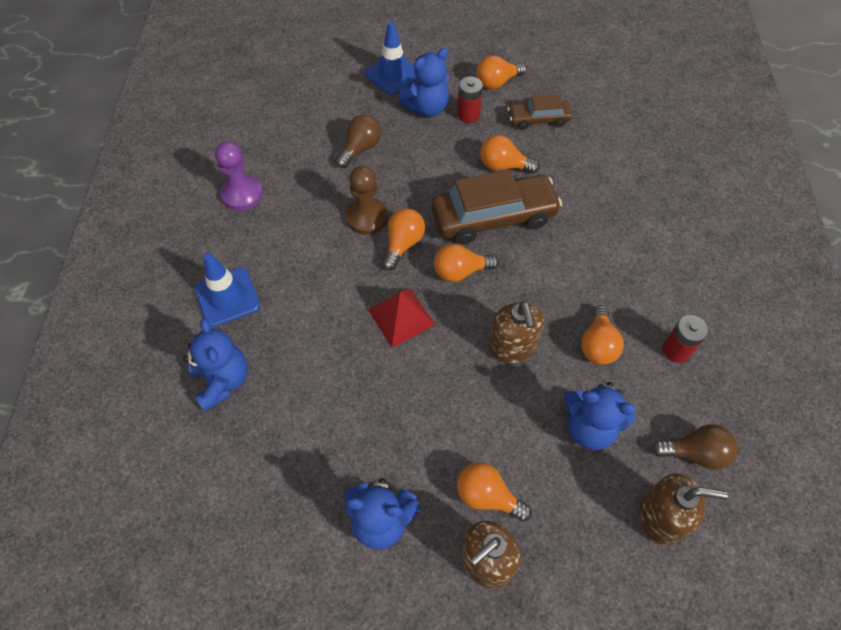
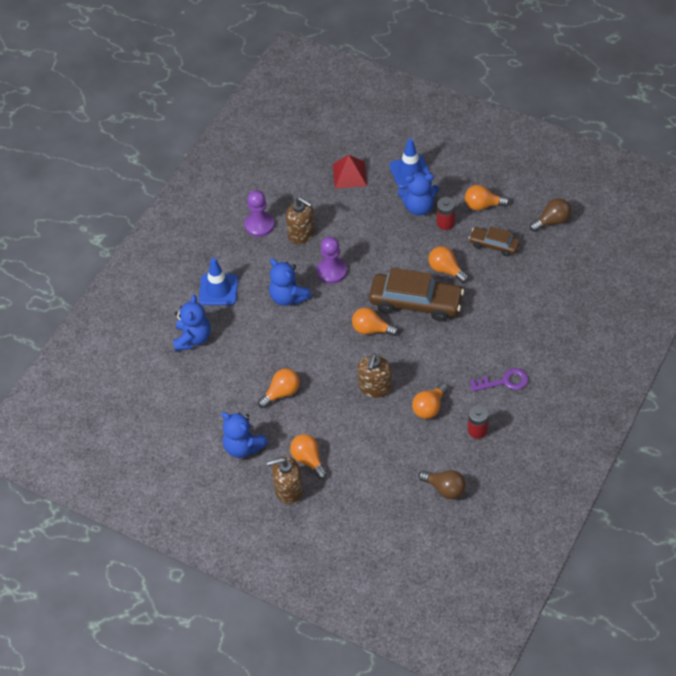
camera: 30 degrees right, 5 degrees down
brown light bulb [336,114,381,168] -> brown light bulb moved to [530,198,571,232]
brown pawn [346,166,388,235] -> purple pawn [317,237,347,284]
red pyramid [368,288,436,348] -> red pyramid moved to [333,155,367,189]
orange light bulb [383,208,425,270] -> orange light bulb moved to [258,369,300,408]
blue teddy bear [563,382,636,450] -> blue teddy bear moved to [269,259,312,306]
brown soap dispenser [639,473,728,545] -> brown soap dispenser moved to [286,197,315,244]
none -> purple key [470,368,528,392]

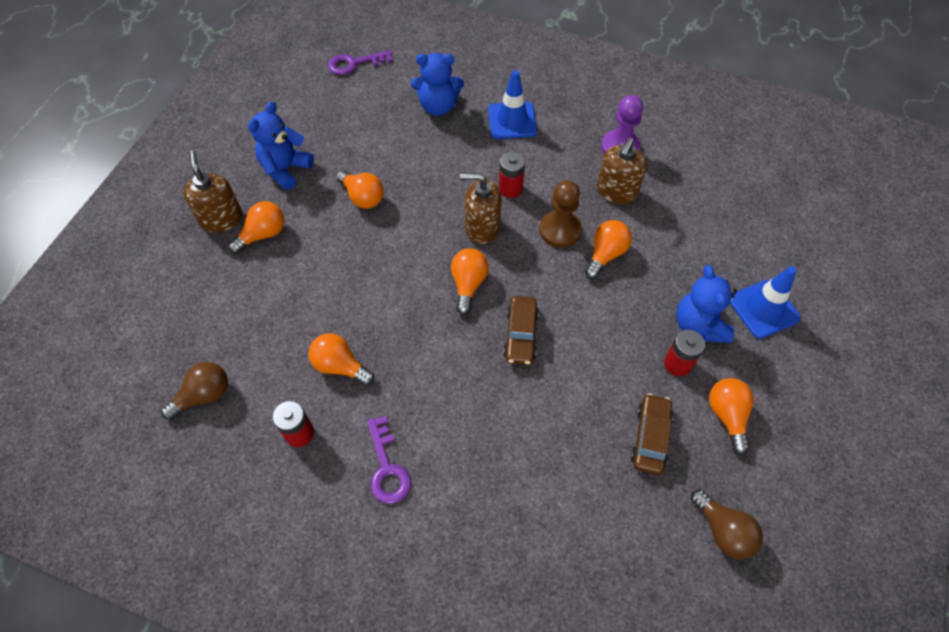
camera: 80 degrees right, 5 degrees up
blue teddy bear [269,259,312,306] -> red battery [499,152,525,198]
purple pawn [317,237,347,284] -> brown pawn [539,180,582,248]
red pyramid [333,155,367,189] -> none
brown soap dispenser [357,353,392,398] -> brown soap dispenser moved to [460,173,502,244]
brown car [369,268,464,321] -> brown car [503,296,539,365], size x0.55
brown light bulb [418,470,466,499] -> brown light bulb turned 150 degrees counterclockwise [161,362,228,420]
orange light bulb [429,246,469,283] -> orange light bulb moved to [585,220,632,279]
none -> purple key [328,50,393,75]

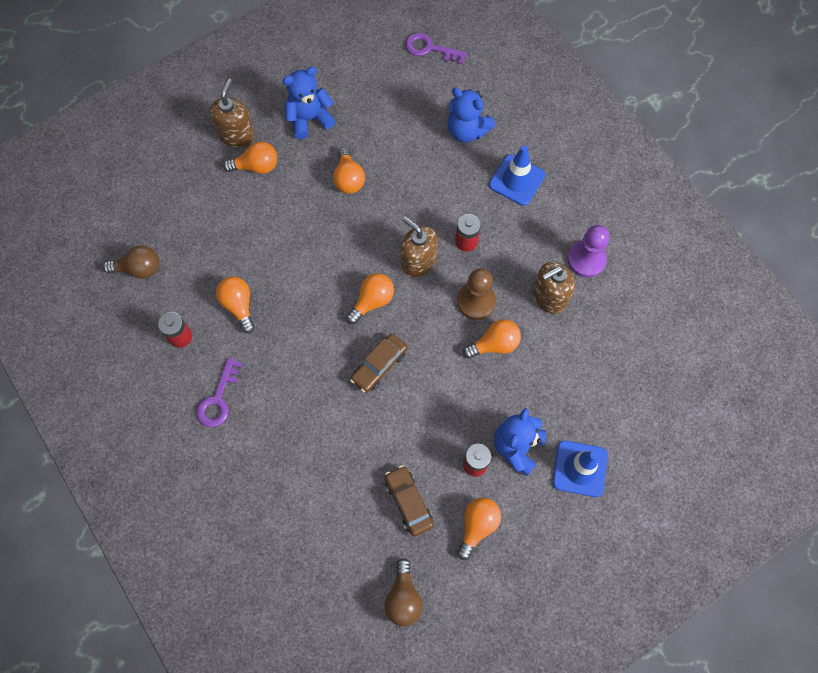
camera: 35 degrees right, 10 degrees up
brown car [631,393,673,475] -> brown car turned 75 degrees counterclockwise [385,465,434,536]

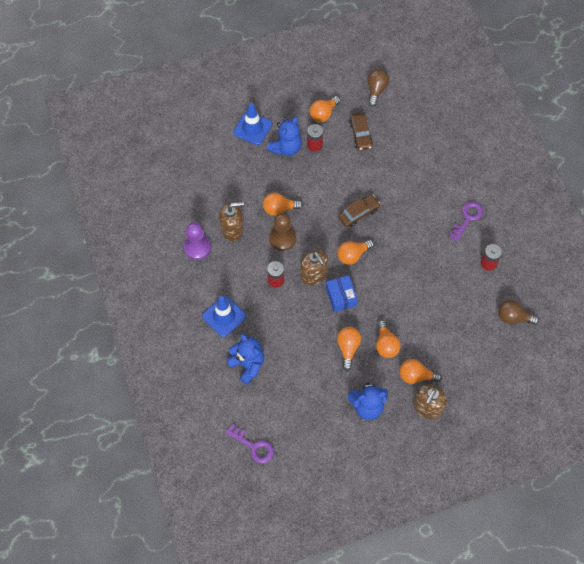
camera: 165 degrees left, 5 degrees down
orange light bulb [216,277,255,333] -> orange light bulb moved to [376,320,401,358]
none -> blue box [326,275,358,312]

